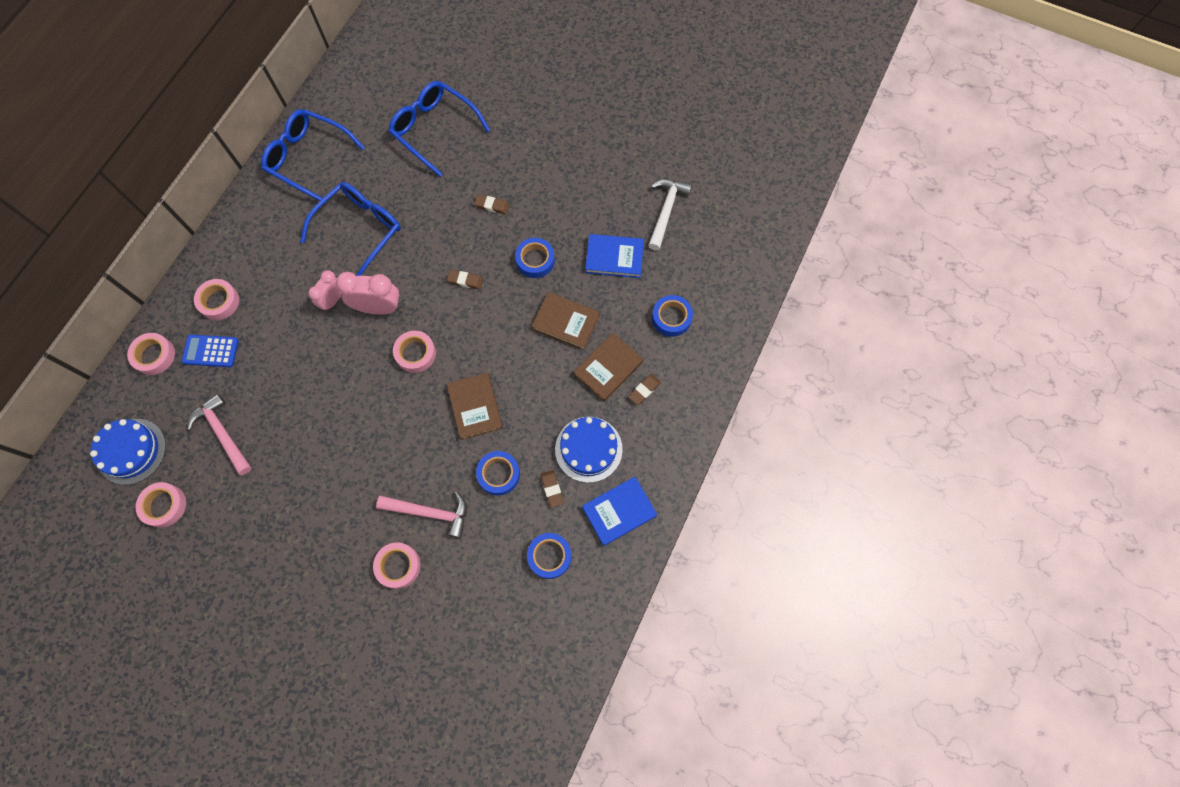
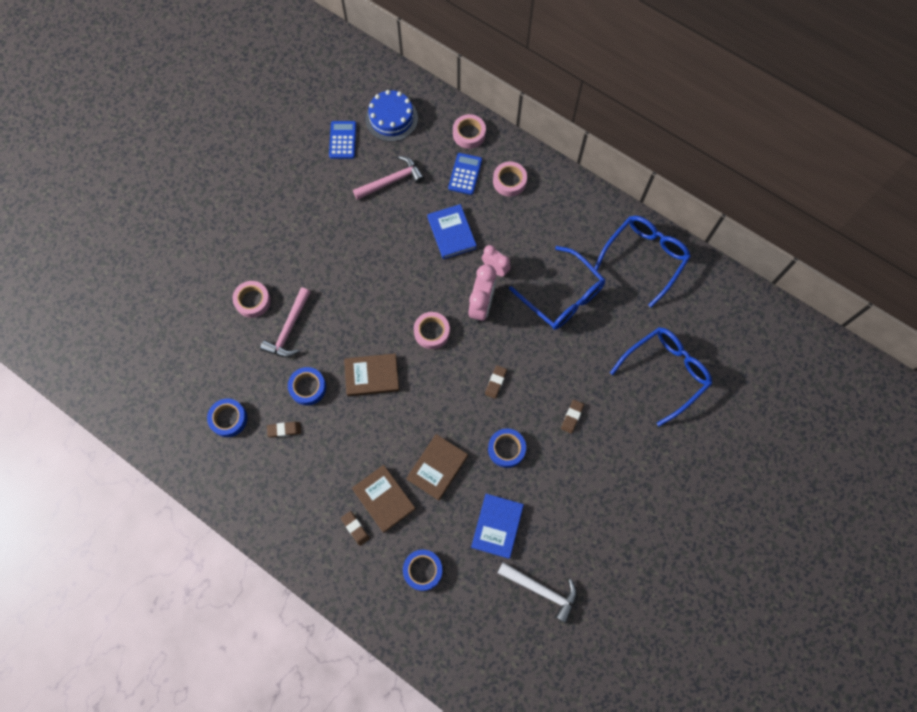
camera: 100 degrees right, 0 degrees up
pink tape [136,482,186,527] -> blue calculator [329,121,357,159]
blue cake [555,417,623,483] -> none
blue book [582,477,657,546] -> blue book moved to [427,204,477,259]

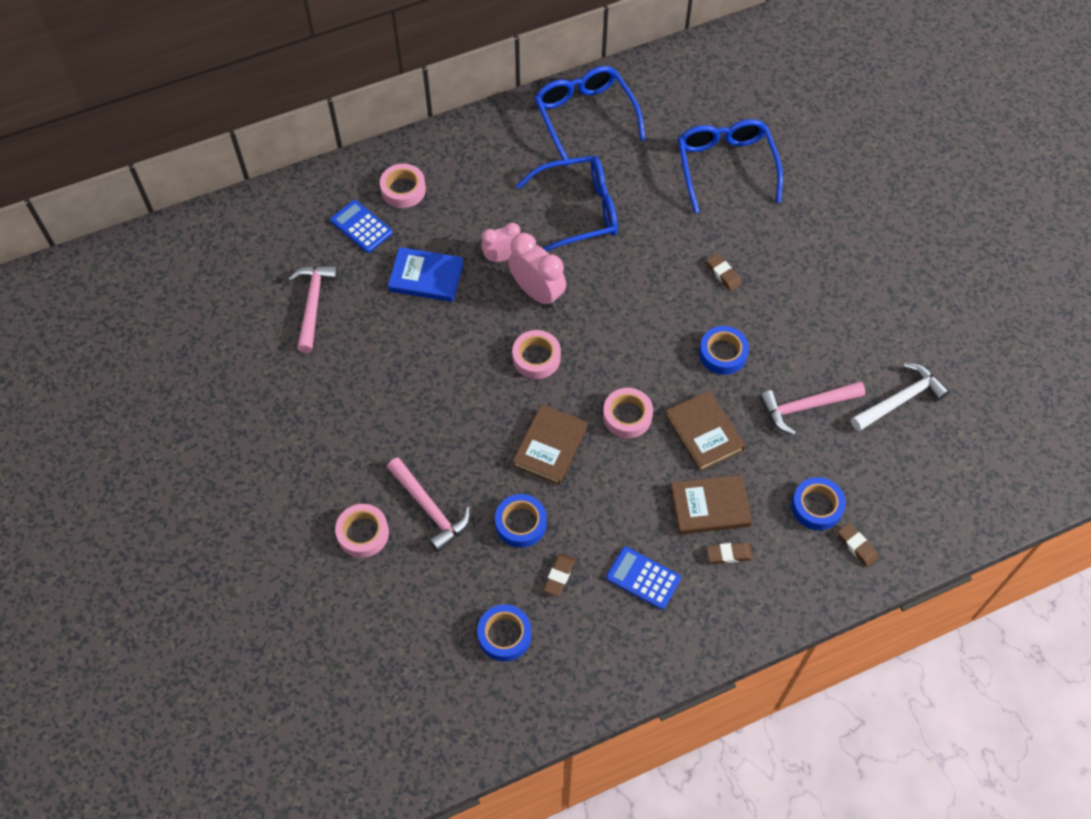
camera: 60 degrees left, 10 degrees down
blue calculator [329,121,357,159] -> blue calculator moved to [606,546,681,610]
blue cake [365,90,418,142] -> none
pink tape [453,114,486,149] -> pink tape moved to [603,388,653,438]
blue book [471,494,524,559] -> pink hammer [760,381,866,435]
brown eraser [485,365,507,399] -> brown eraser moved to [837,523,879,567]

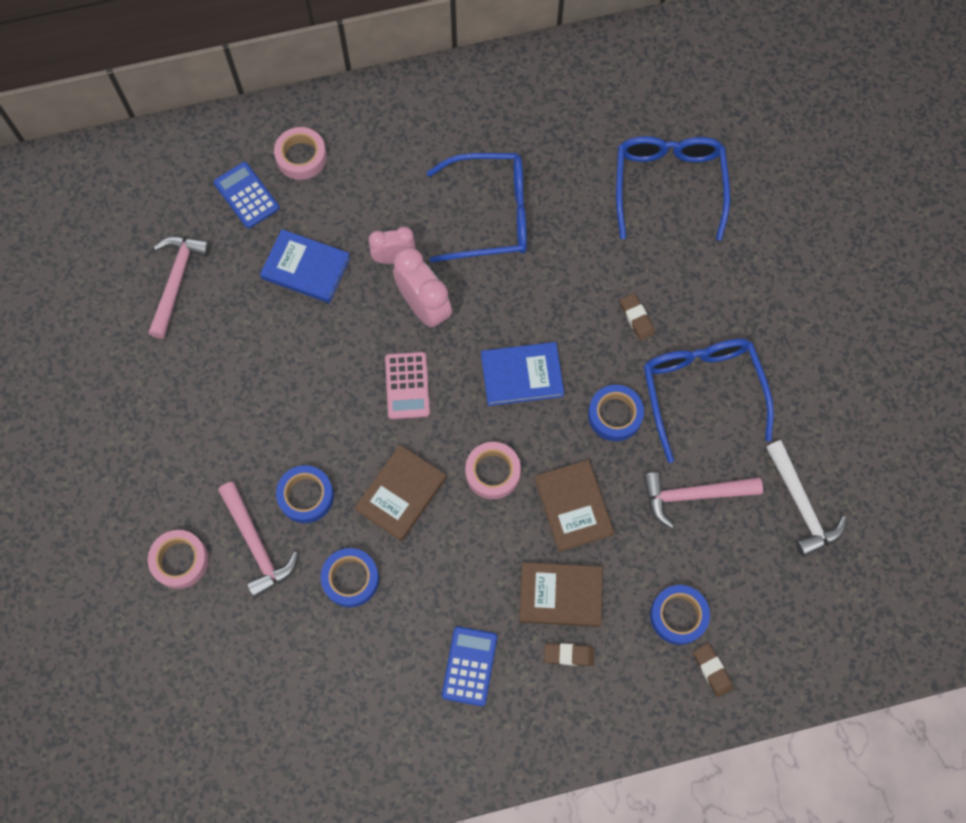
camera: 10 degrees right, 10 degrees up
blue tape [477,604,531,661] -> blue tape moved to [276,465,334,523]
pink tape [512,330,561,379] -> pink calculator [385,352,430,419]
blue glasses [534,66,645,167] -> blue glasses moved to [644,339,774,463]
brown eraser [543,554,575,596] -> none
blue calculator [606,546,681,610] -> blue calculator turned 60 degrees clockwise [442,626,497,706]
white hammer [851,363,949,431] -> white hammer turned 90 degrees clockwise [766,440,846,557]
none -> blue book [481,342,564,406]

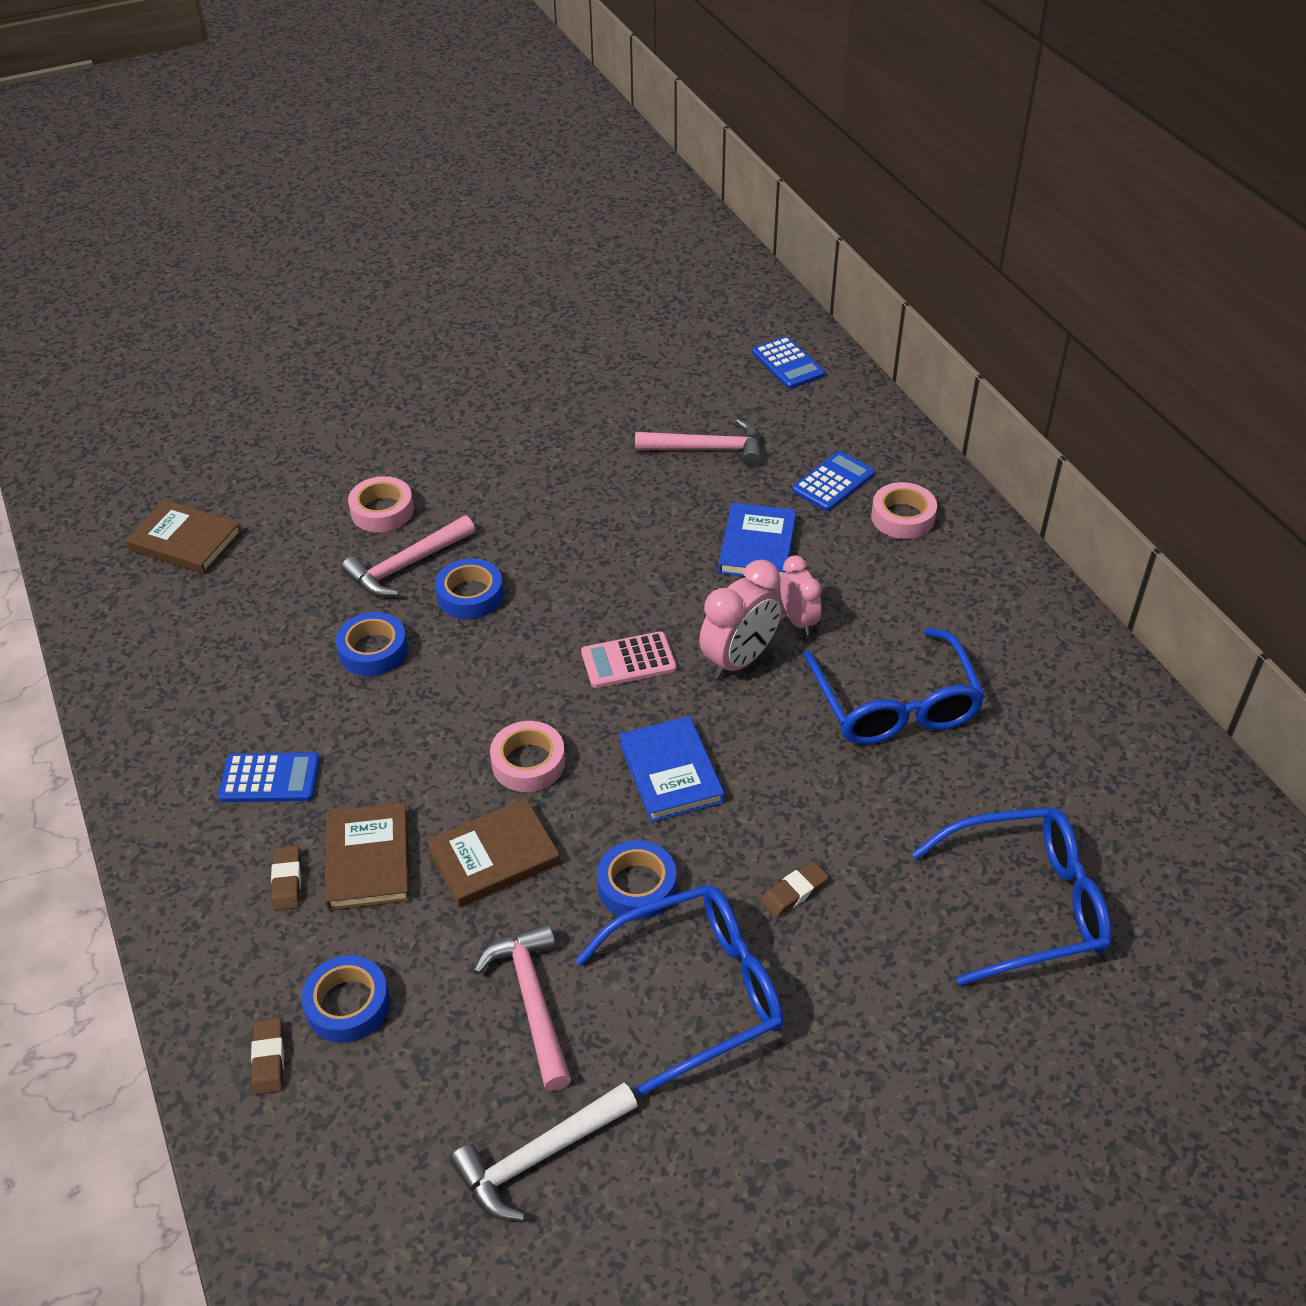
camera: 80 degrees right, 25 degrees down
brown book [354,445,446,541] -> brown book moved to [126,500,242,574]
brown eraser [693,643,733,697] -> brown eraser turned 60 degrees counterclockwise [251,1018,284,1095]
none -> blue calculator [752,336,825,389]

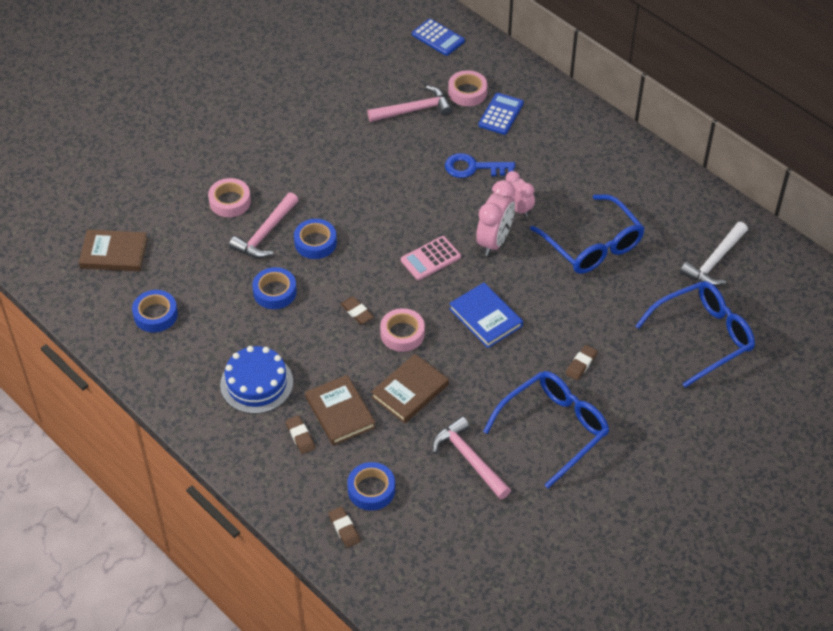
camera: 20 degrees left, 5 degrees up
blue calculator [218,752,320,802] -> blue cake [220,346,293,414]
white hammer [450,1082,638,1221] -> white hammer moved to [680,222,748,286]
blue tape [597,840,676,920] -> blue tape moved to [132,290,178,333]
blue book [718,503,797,580] -> blue key [445,153,515,178]
pink tape [871,482,937,539] -> pink tape moved to [448,70,488,106]
none -> brown eraser [340,297,374,324]

